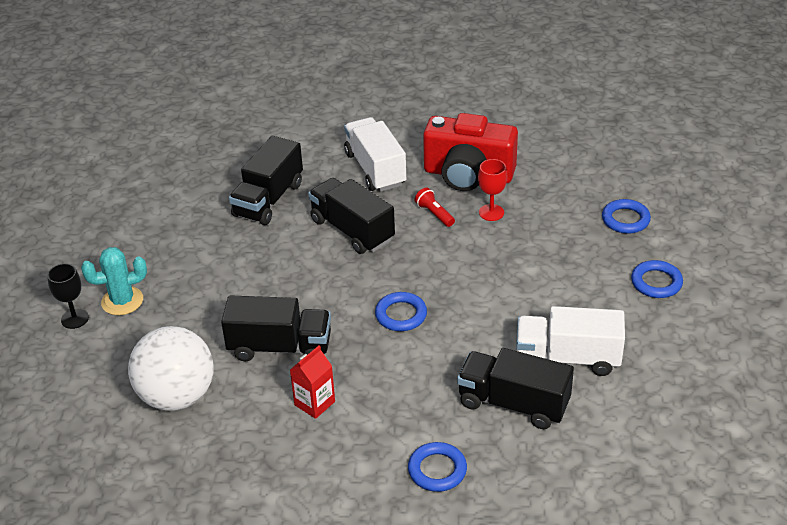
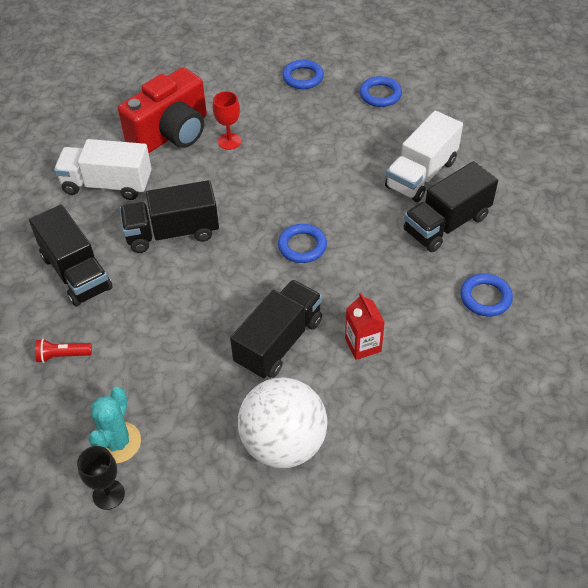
camera: 60 degrees left, 10 degrees up
red flashlight [414,188,455,227] -> red flashlight moved to [35,339,92,363]

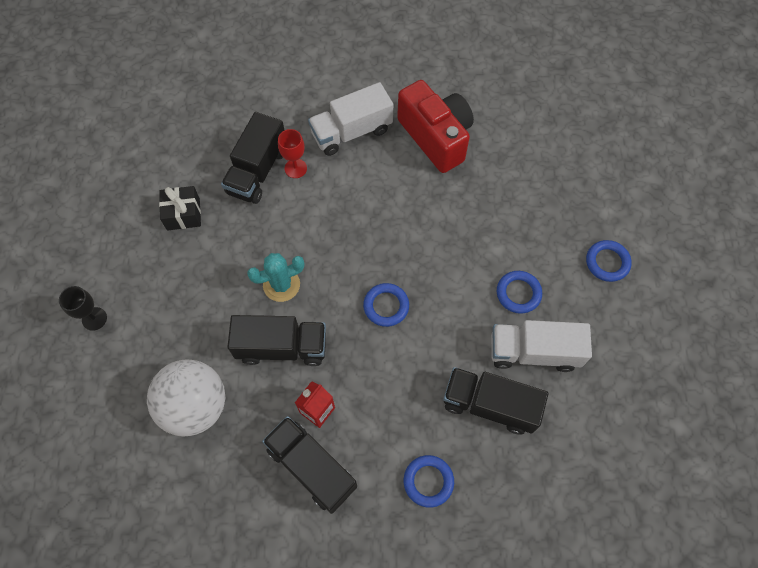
camera: 55 degrees right, 15 degrees up
red flashlight [35,339,92,363] -> black gift [159,186,201,231]
white truck [54,139,152,200] -> white truck turned 90 degrees counterclockwise [308,82,393,156]
turquoise cactus [89,387,141,464] -> turquoise cactus moved to [247,253,304,302]
red camera [118,67,207,153] -> red camera turned 135 degrees counterclockwise [397,80,474,173]
black truck [120,180,219,253] -> black truck moved to [262,416,357,514]
red goblet [213,91,241,150] -> red goblet moved to [278,129,307,178]
blue ring [282,60,324,89] -> blue ring moved to [497,271,542,314]

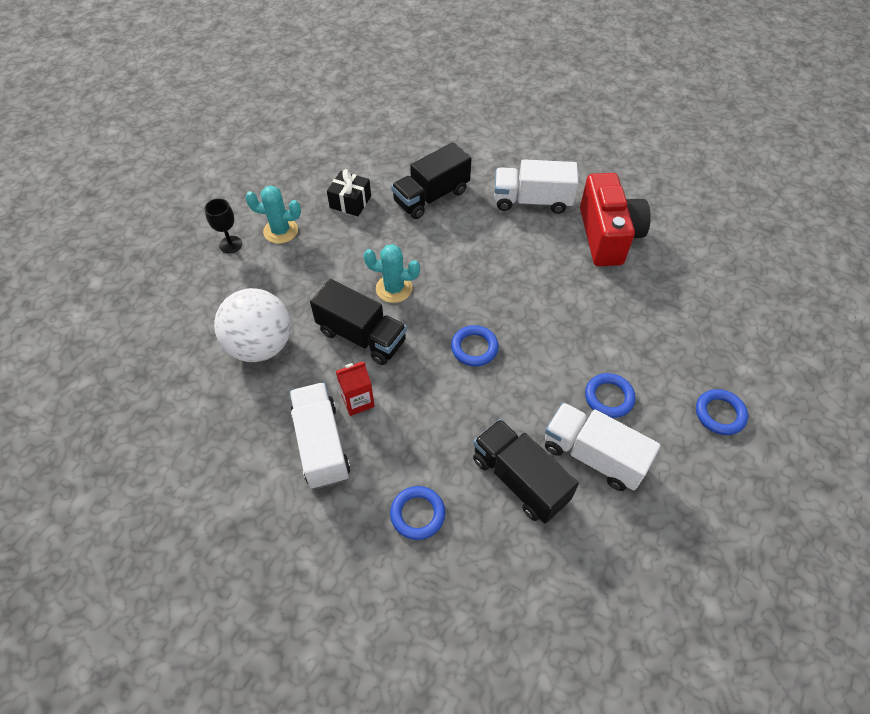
camera: 30 degrees right, 10 degrees down
black truck [262,416,357,514] -> white truck [290,382,350,489]
red goblet [278,129,307,178] -> none
none -> turquoise cactus [245,185,301,244]

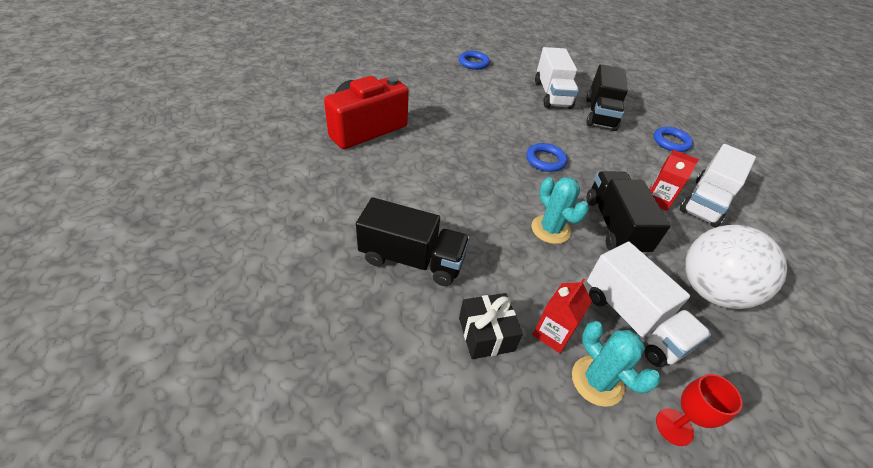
camera: 130 degrees left, 10 degrees down
black goblet [204,198,242,253] -> red goblet [656,374,743,446]
white truck [494,159,578,214] -> white truck moved to [587,242,711,367]
blue ring [585,373,636,418] -> none
none -> red carton [533,278,592,353]

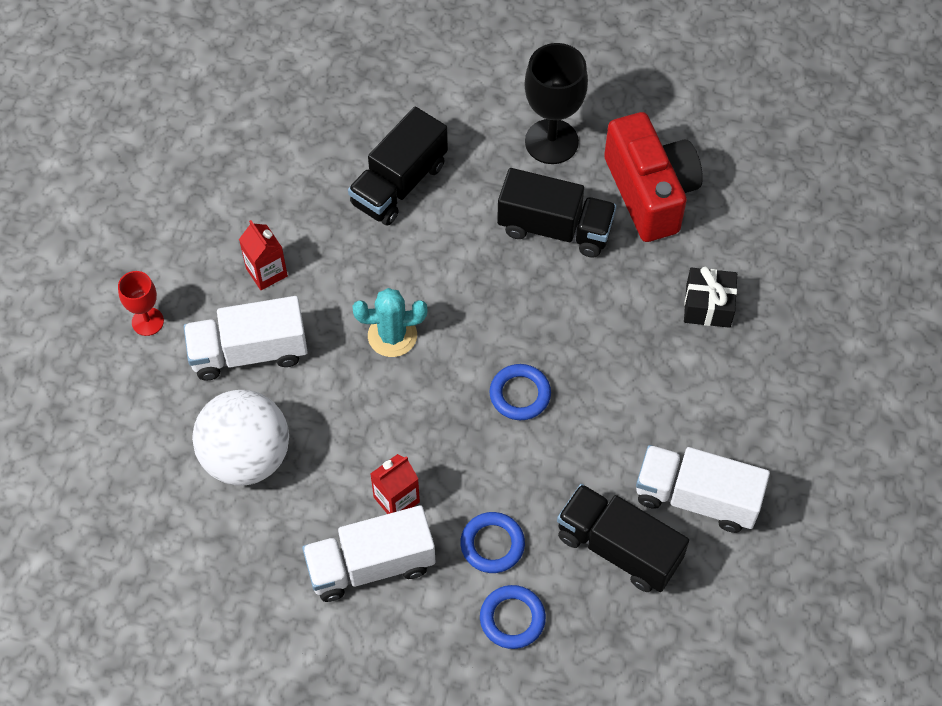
camera: 115 degrees right, 15 degrees up
blue ring [459,51,490,70] -> blue ring moved to [460,512,525,573]
black gift [459,293,523,359] -> black gift moved to [684,267,737,328]
turquoise cactus [572,321,660,407] -> none
black truck [587,171,670,255] -> black truck moved to [497,168,617,258]
white truck [680,144,756,227] -> white truck turned 75 degrees counterclockwise [302,505,435,602]
none -> black goblet [525,43,588,164]

